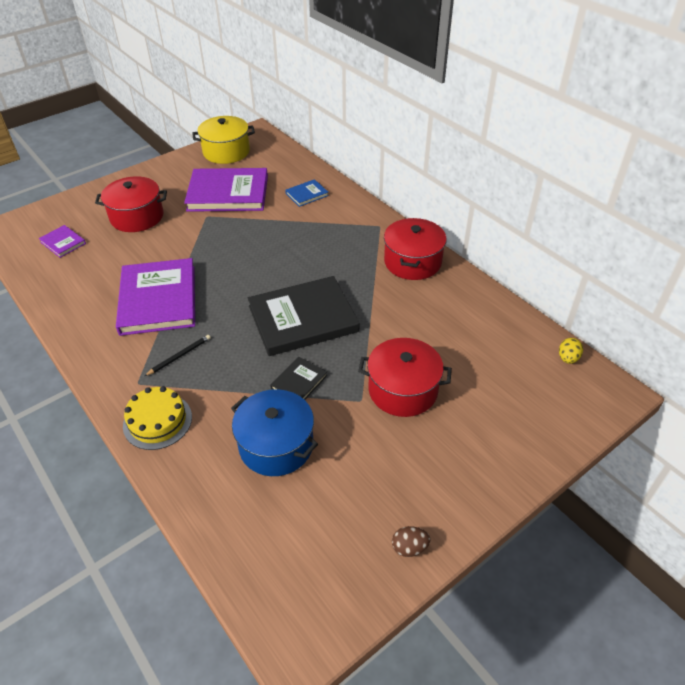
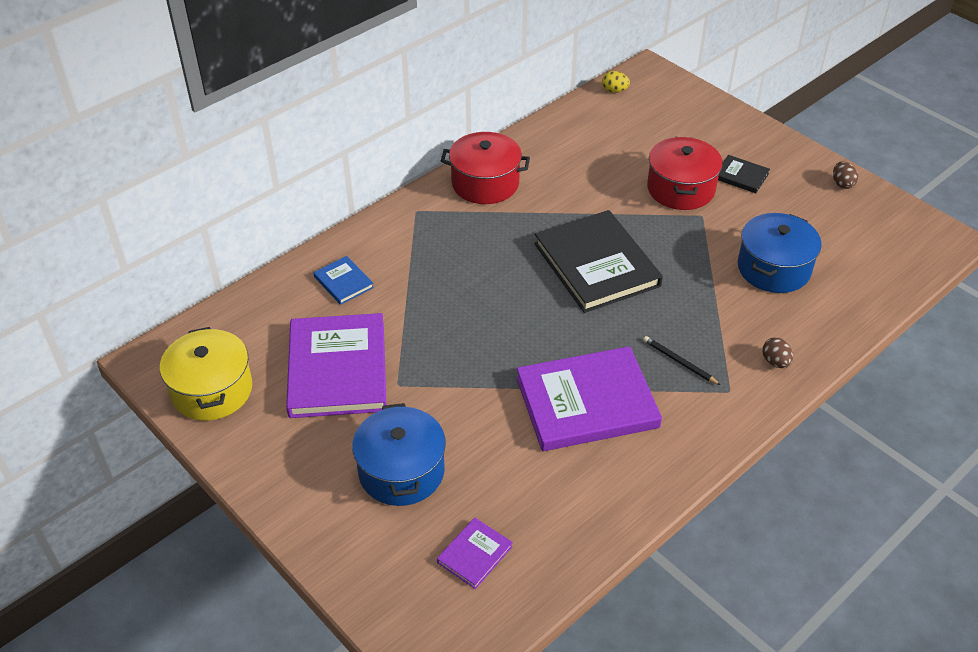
camera: 95 degrees left, 0 degrees up
red pot [95,176,167,232] -> blue pot [352,403,446,506]
yellow cake [123,386,192,450] -> brown egg [762,337,793,368]
black book [270,356,327,400] -> black book moved to [718,155,770,193]

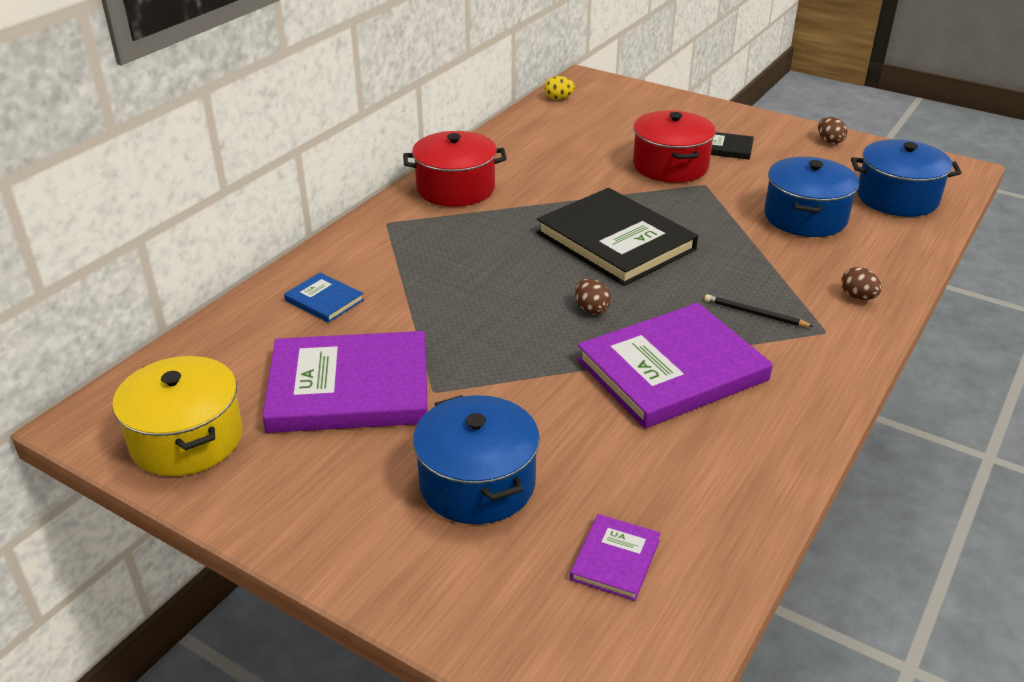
camera: 15 degrees left, 10 degrees down
purple book [286,313,386,418] -> purple book turned 75 degrees counterclockwise [262,331,428,433]
none -> brown egg [575,279,611,315]
none -> blue pot [851,139,962,217]

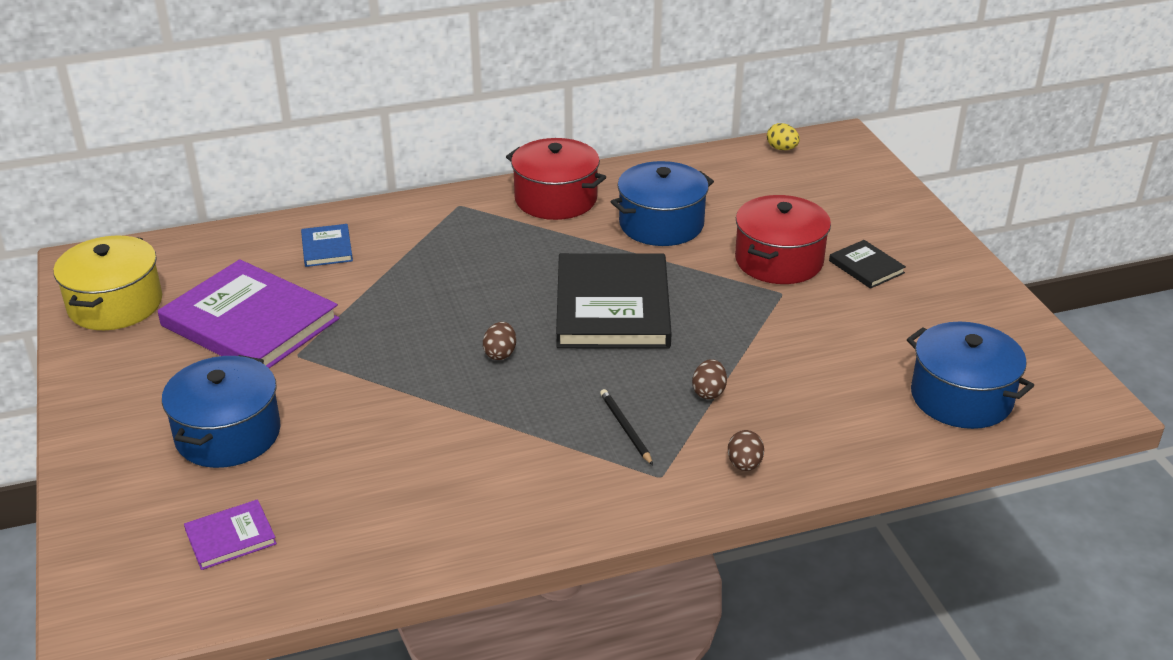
camera: 40 degrees right, 0 degrees up
purple book [577,303,773,428] -> none
blue pot [764,157,859,237] -> blue pot moved to [611,161,714,246]
brown egg [818,117,847,144] -> brown egg moved to [692,359,727,399]

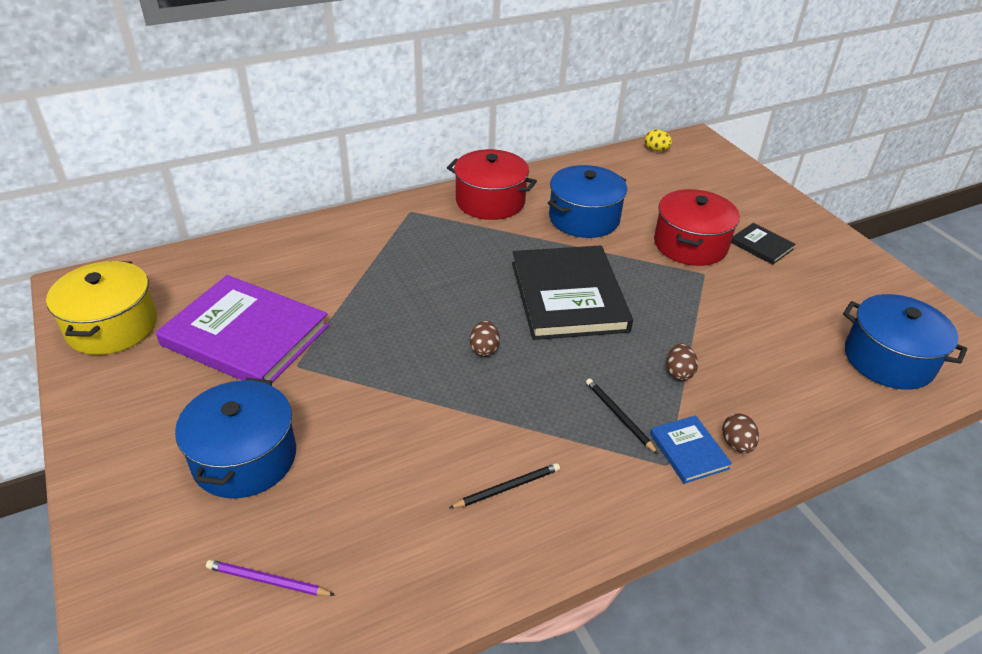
camera: 10 degrees left, 5 degrees up
purple book [184,499,277,570] -> purple pencil [206,560,335,596]
blue book [301,224,353,267] -> blue book moved to [650,415,732,484]
none -> black pencil [449,463,560,508]

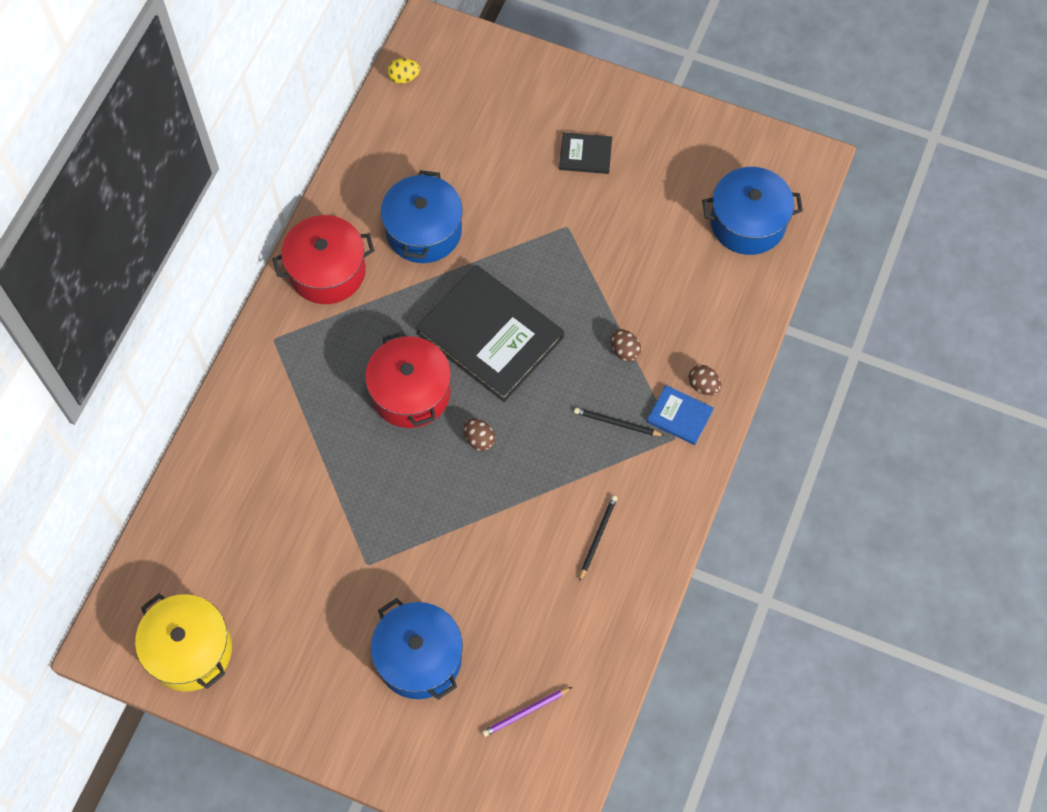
camera: 40 degrees left, 25 degrees up
purple book [156,275,329,382] -> none
red pot [654,189,740,266] -> red pot moved to [365,331,451,428]

